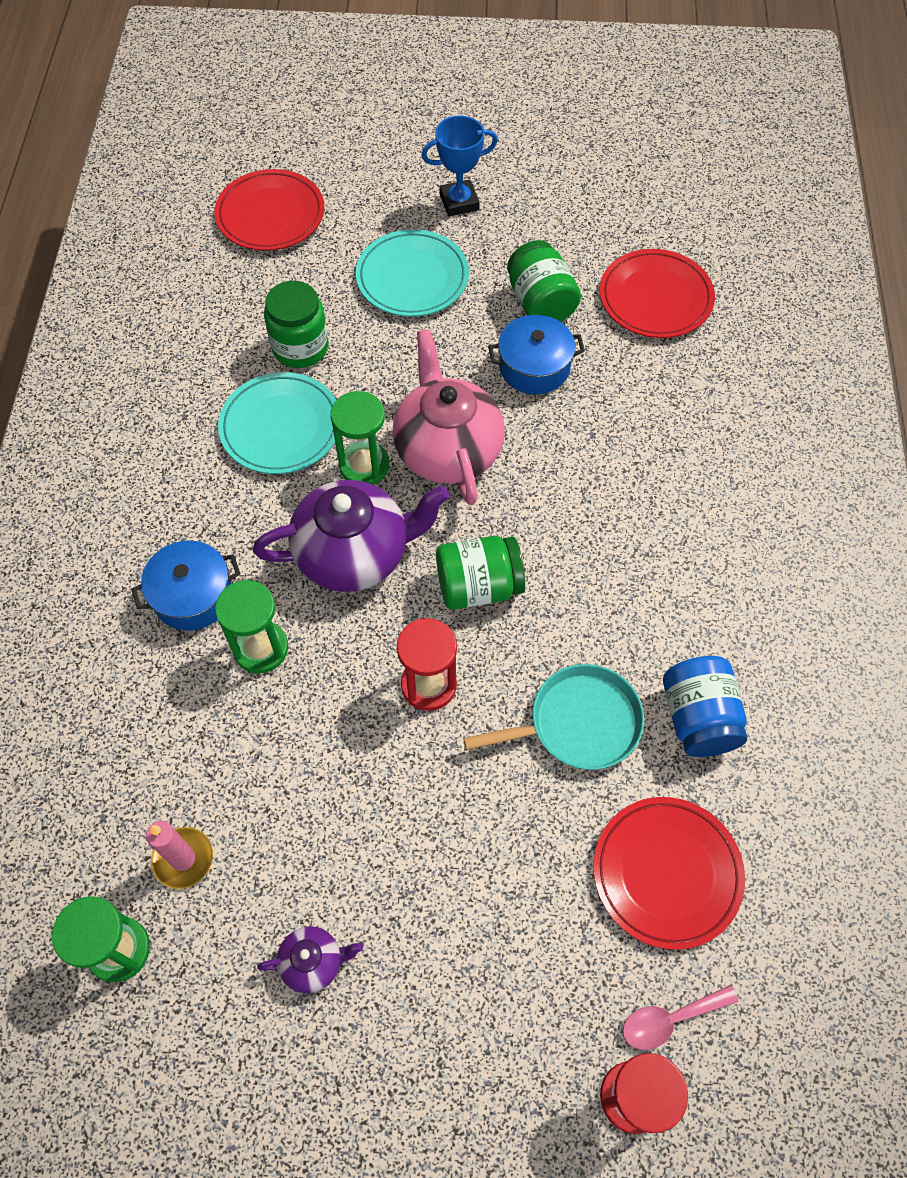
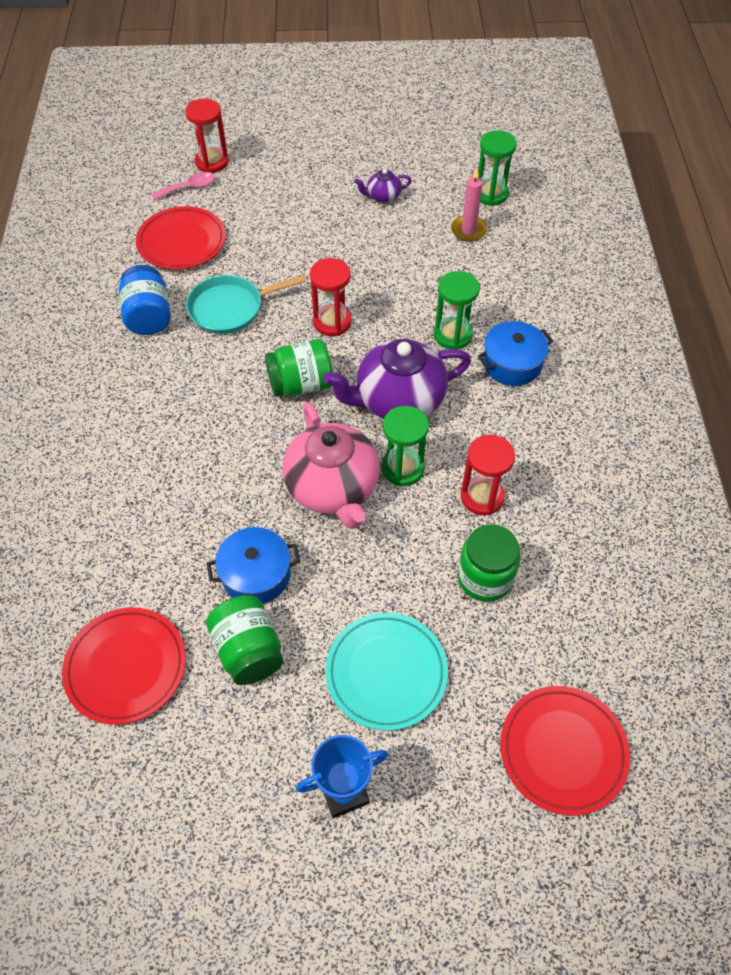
camera: 175 degrees right, 5 degrees down
turquoise plate [218,372,336,474] -> red hourglass [461,435,515,515]

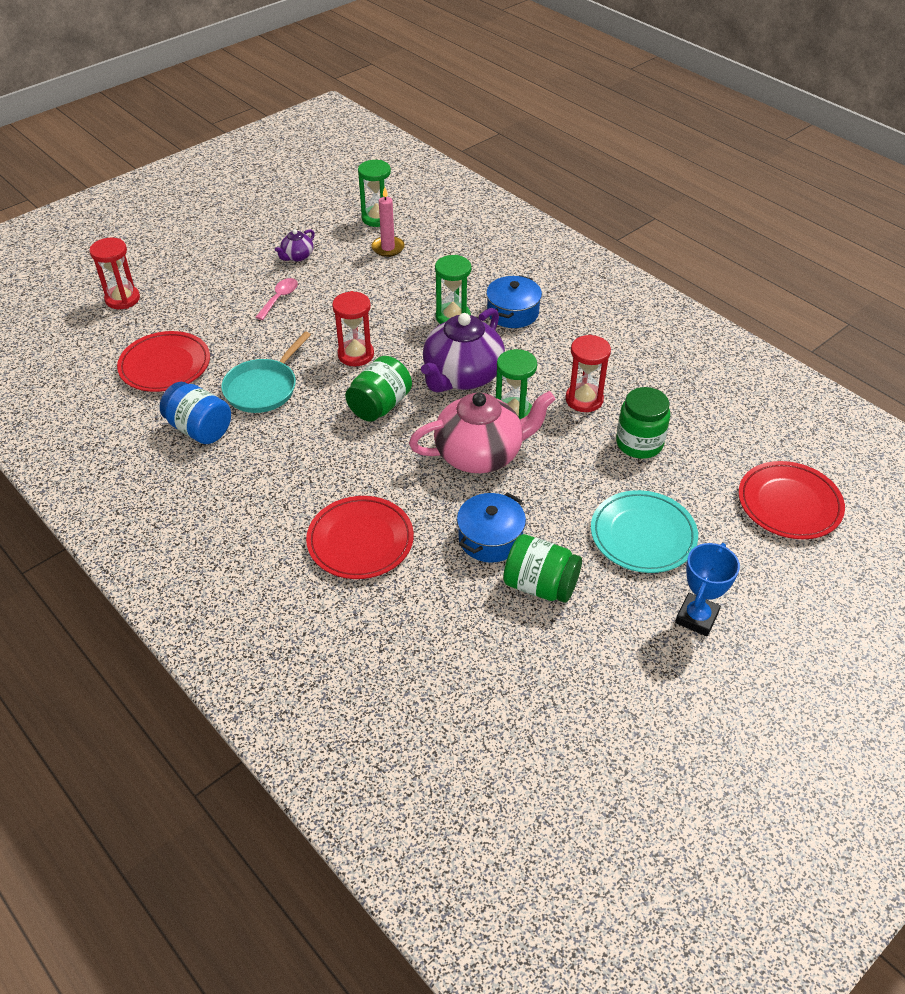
camera: 40 degrees left, 10 degrees down
red plate [62,607,186,725] -> red plate moved to [306,496,414,579]
pink spoon [151,172,215,200] -> pink spoon moved to [256,278,298,320]
pink teapot [282,402,380,529] -> pink teapot turned 45 degrees counterclockwise [409,391,555,473]

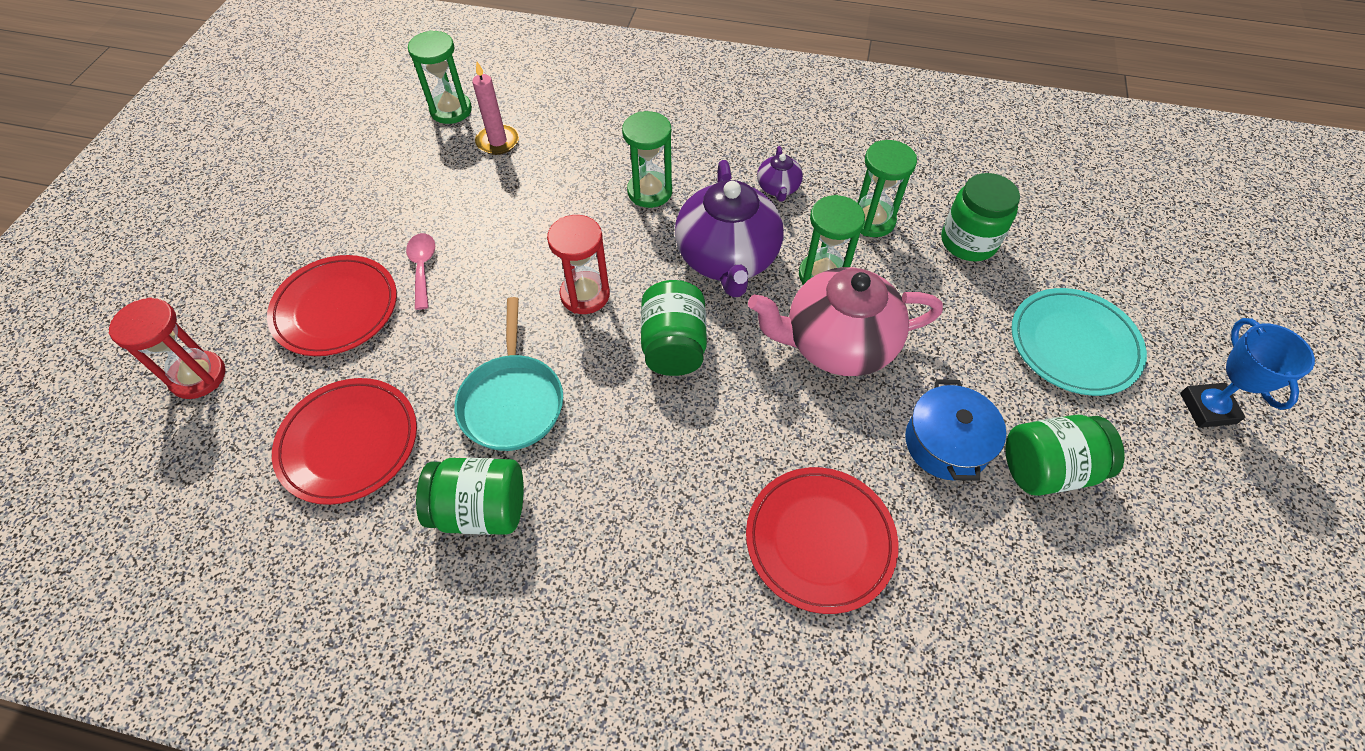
camera: 35 degrees left, 10 degrees up
blue jar [160,382,231,444] -> green jar [416,458,524,535]
purple teapot [275,229,315,261] -> purple teapot moved to [757,146,803,201]
pink teapot [409,391,555,473] -> pink teapot turned 135 degrees counterclockwise [748,267,943,376]
blue pot [486,275,542,328] -> none
red hourglass [565,335,611,412] -> green hourglass [857,140,917,237]
red plate [738,461,845,539] -> red plate moved to [267,255,397,356]

